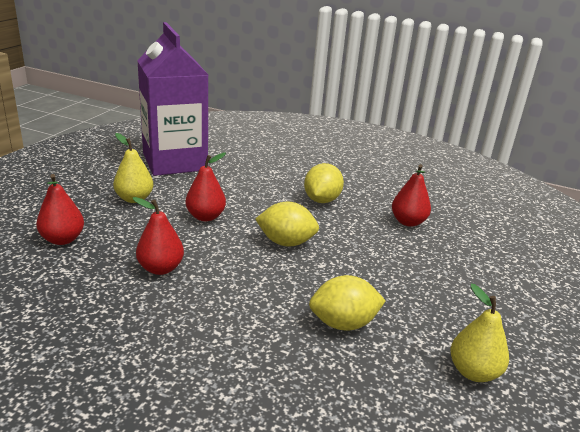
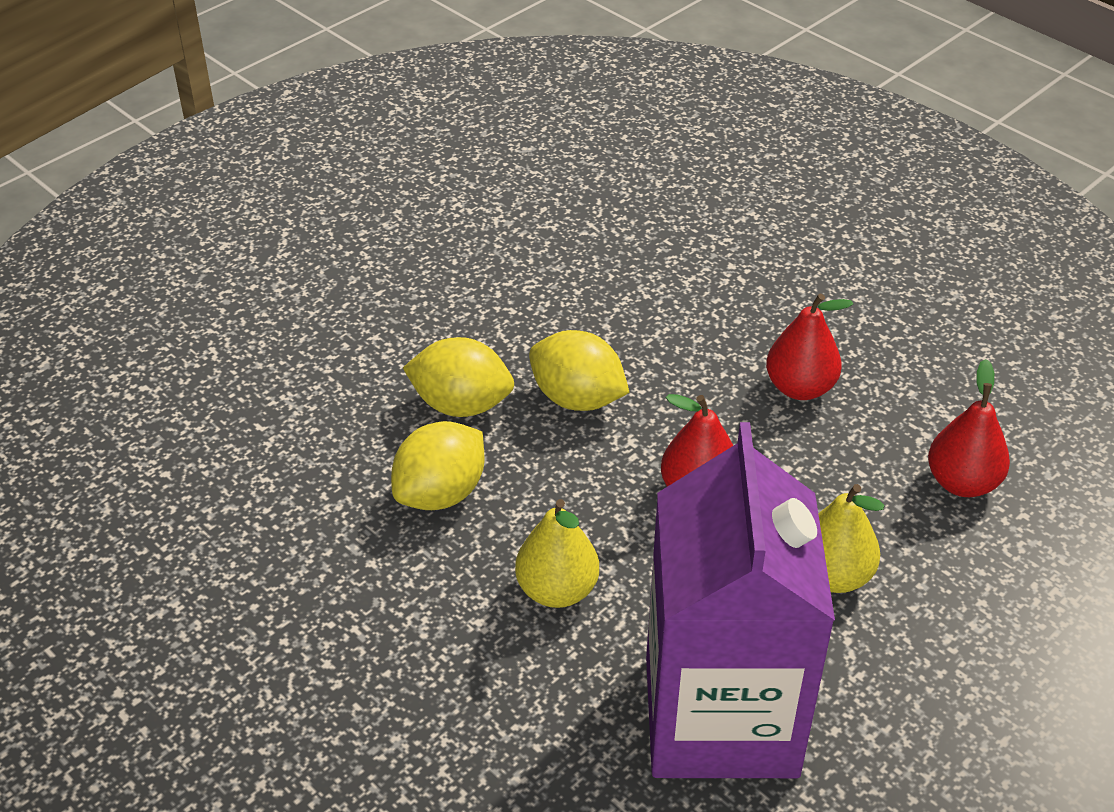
camera: 155 degrees left, 15 degrees up
yellow lemon [309,275,386,330] -> yellow lemon moved to [403,337,514,417]
red pear [392,164,431,227] -> none
yellow pear [451,284,509,382] -> yellow pear moved to [515,499,599,608]

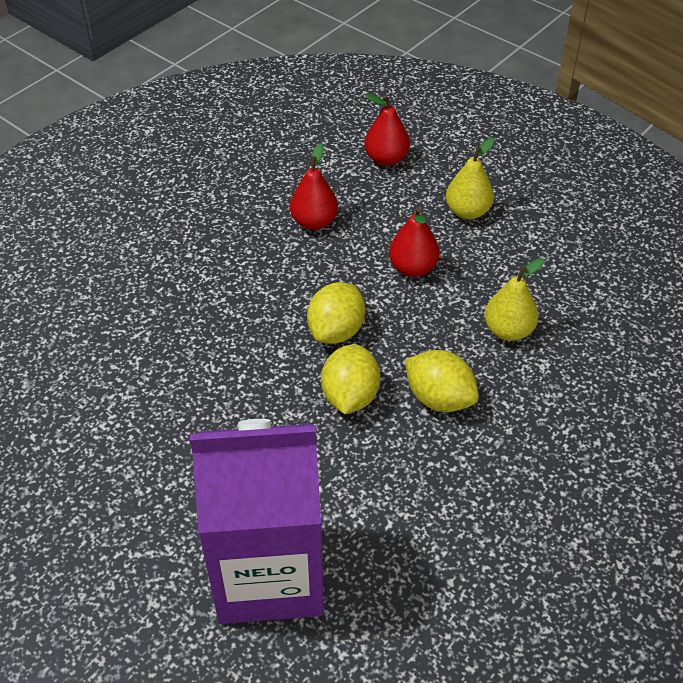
camera: 95 degrees left, 5 degrees up
purple carton [646,422,835,778] -> purple carton moved to [190,419,324,624]

